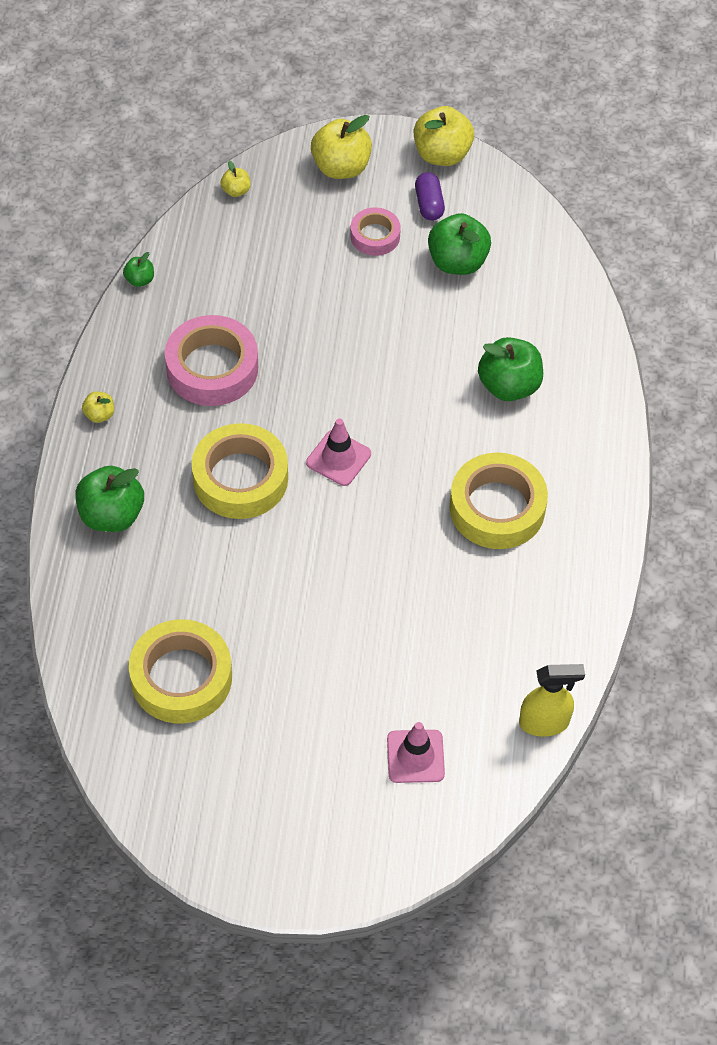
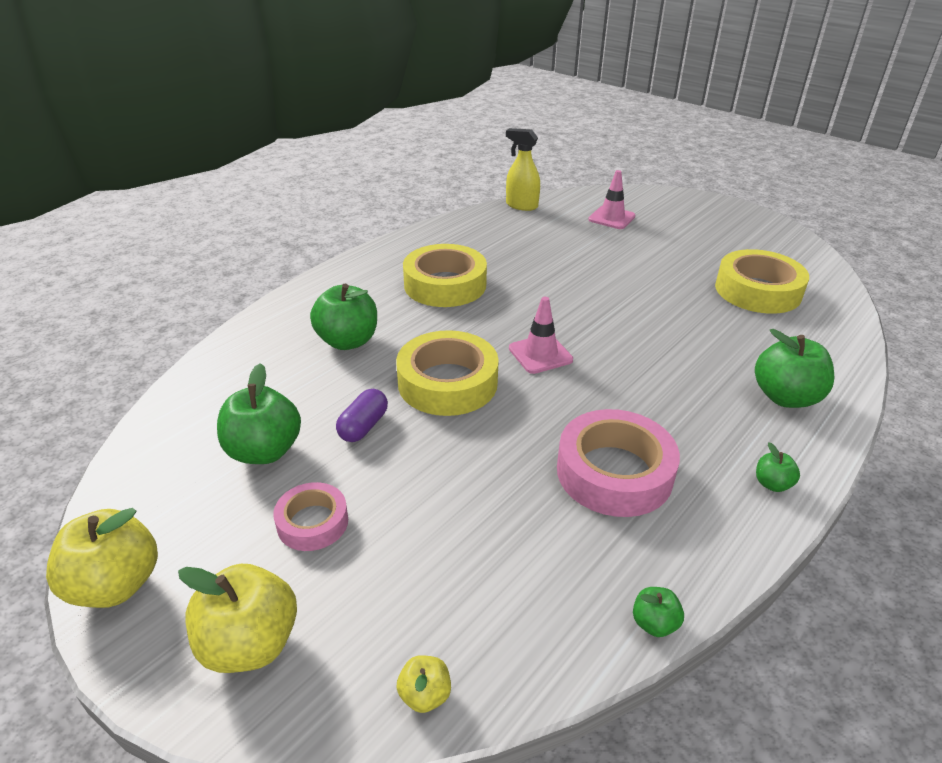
camera: 145 degrees left, 20 degrees down
yellow apple [82,391,114,423] -> green apple [756,442,800,492]
yellow tape [192,423,288,519] -> yellow tape moved to [396,330,499,416]
purple capsule [415,172,445,221] -> purple capsule moved to [336,389,388,442]

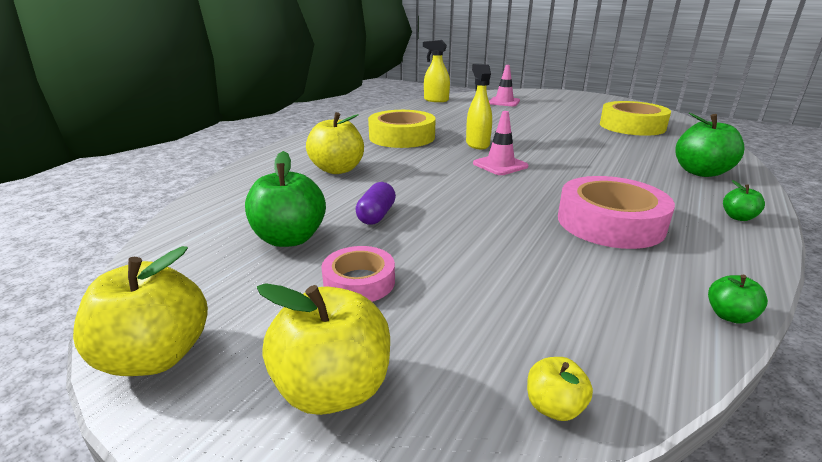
camera: 10 degrees left, 10 degrees down
green apple [310,284,377,350] -> yellow apple [306,112,364,174]
yellow tape [396,330,499,416] -> none
none -> yellow spray bottle [466,64,492,149]

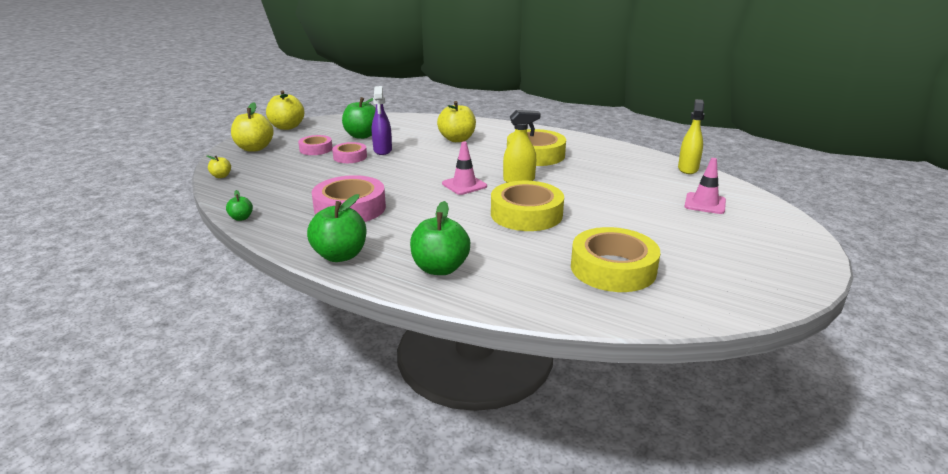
camera: 90 degrees right, 0 degrees up
purple capsule [356,182,396,224] -> purple spray bottle [372,86,392,155]
green apple [723,180,765,221] -> green apple [307,194,366,262], size x2.05
none -> pink tape [332,142,367,163]
none -> yellow tape [491,181,564,231]

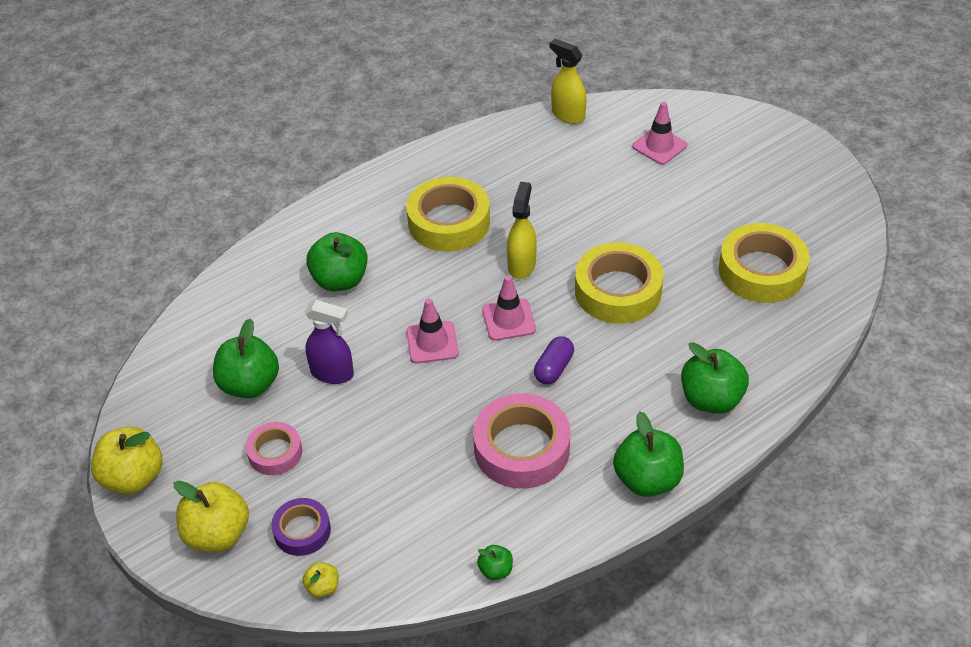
camera: 65 degrees left, 20 degrees up
pink tape [332,142,367,163] -> none
yellow apple [437,101,476,142] -> green apple [306,232,368,291]
none -> purple tape [271,498,331,556]
none -> pink traffic cone [407,299,459,363]
none -> purple capsule [534,336,574,384]

